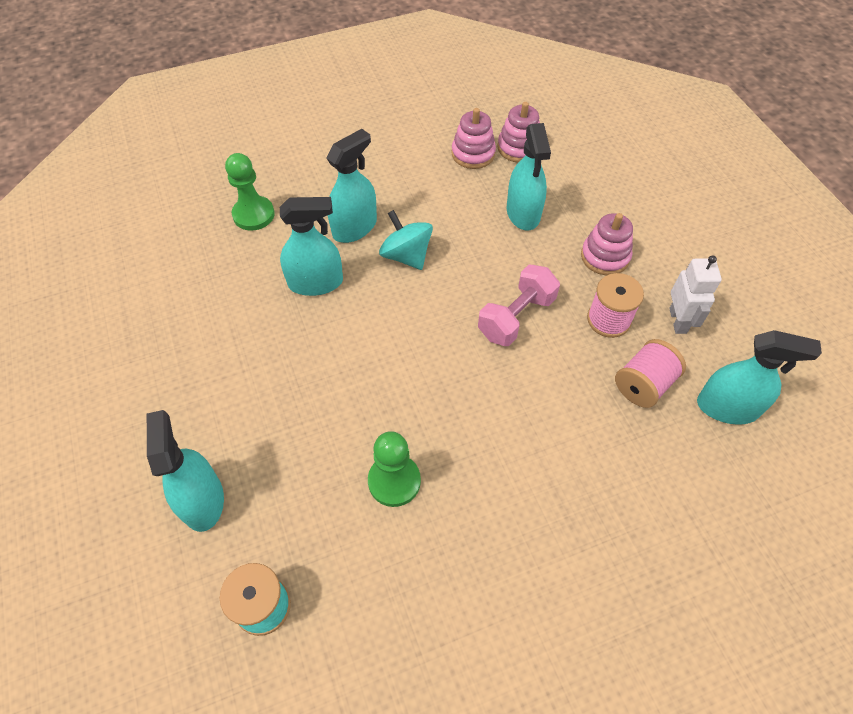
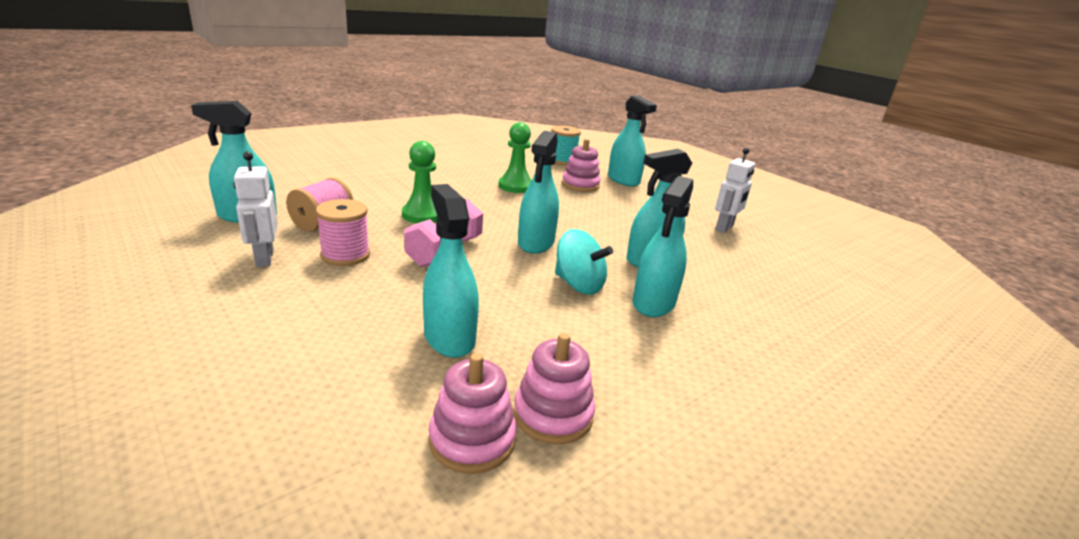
camera: 160 degrees right, 30 degrees down
green pawn [225,153,275,231] -> green pawn moved to [402,141,438,223]
pink stacking toy [581,213,633,275] -> pink stacking toy moved to [562,139,601,192]
none -> turquoise spray bottle [518,131,559,254]
none -> white robot [715,148,755,233]

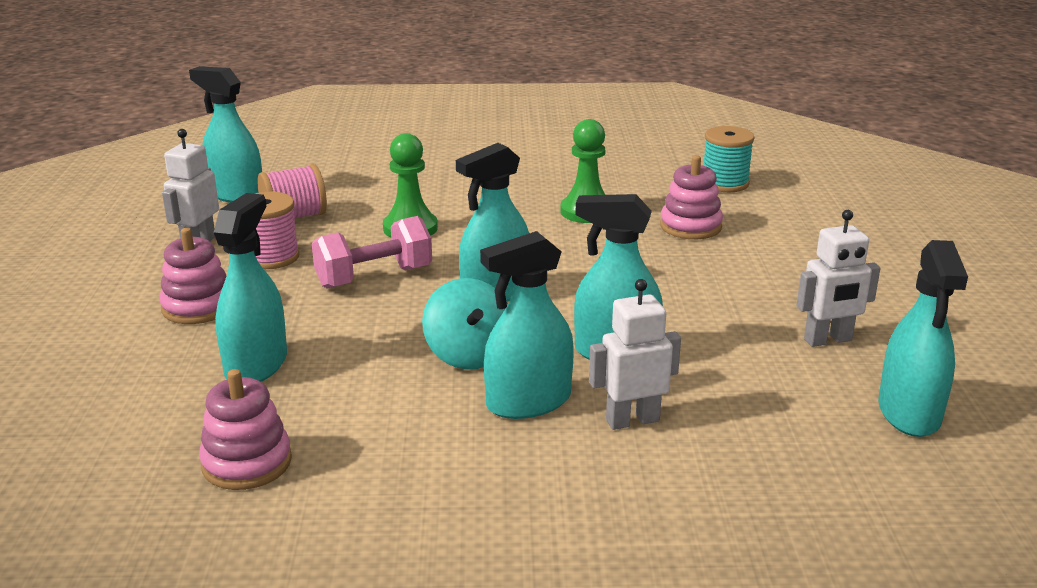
camera: 40 degrees right, 0 degrees up
pink stacking toy [429,353,517,474] -> pink stacking toy moved to [159,228,226,324]
turquoise spray bottle [608,95,657,187] -> turquoise spray bottle moved to [878,240,968,437]
none -> white robot [589,279,681,430]

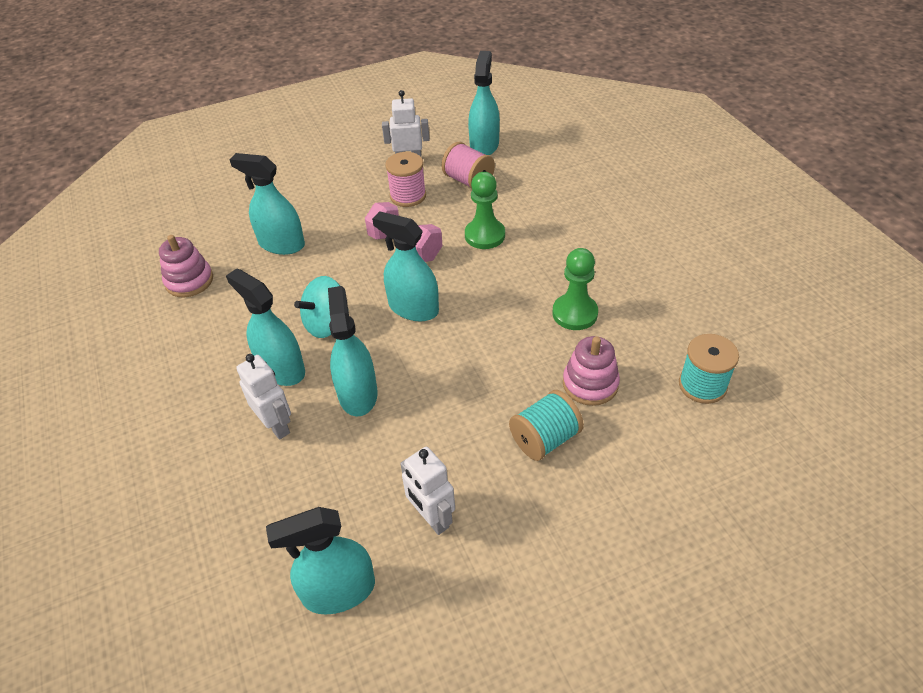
camera: 70 degrees right, 20 degrees up
pink stacking toy [159,228,226,324] -> none
turquoise spray bottle [214,193,287,382] -> turquoise spray bottle turned 150 degrees counterclockwise [229,153,305,255]
none -> turquoise spool [509,390,584,461]

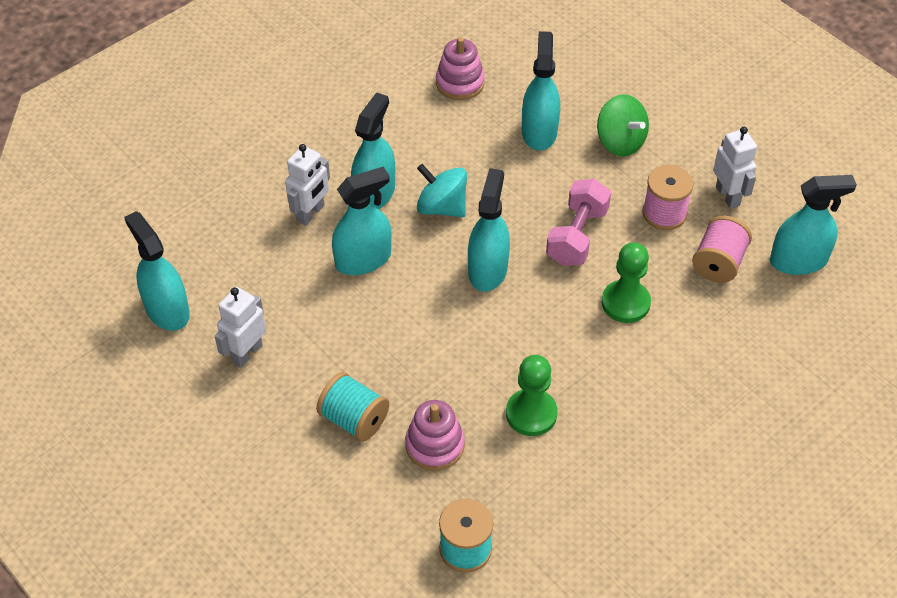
camera: 70 degrees right, 5 degrees up
none -> green spinning top [597,94,649,156]

